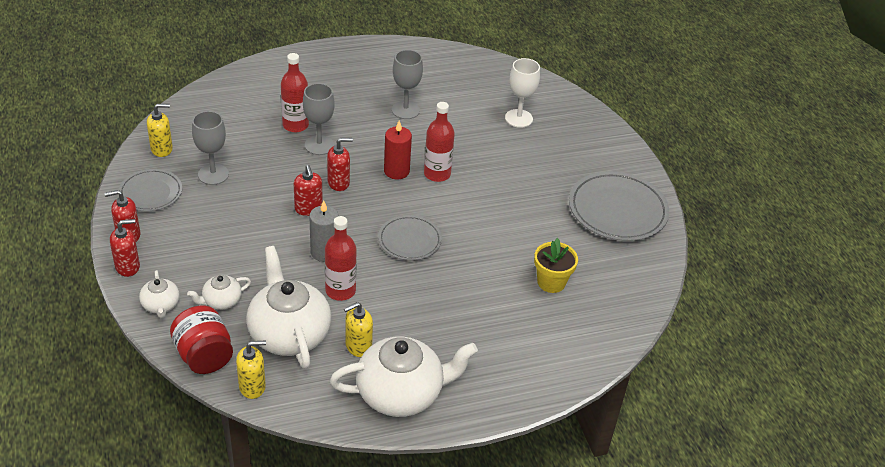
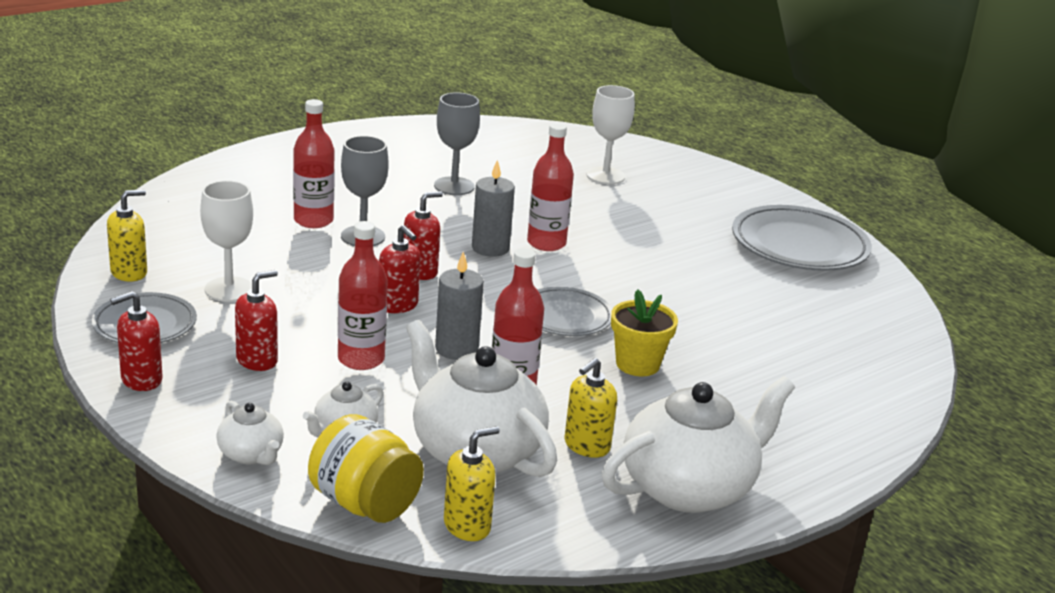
camera: 20 degrees left, 15 degrees down
red soap dispenser [110,219,140,277] -> red soap dispenser moved to [235,270,278,371]
red jar [170,306,233,374] -> yellow jar [308,414,424,523]
grey goblet [192,111,229,185] -> white goblet [200,180,253,302]
red candle [384,121,412,179] -> grey candle [472,160,515,257]
yellow flower pot [534,238,578,293] -> yellow flower pot moved to [611,290,678,376]
none -> red bottle [338,221,388,370]

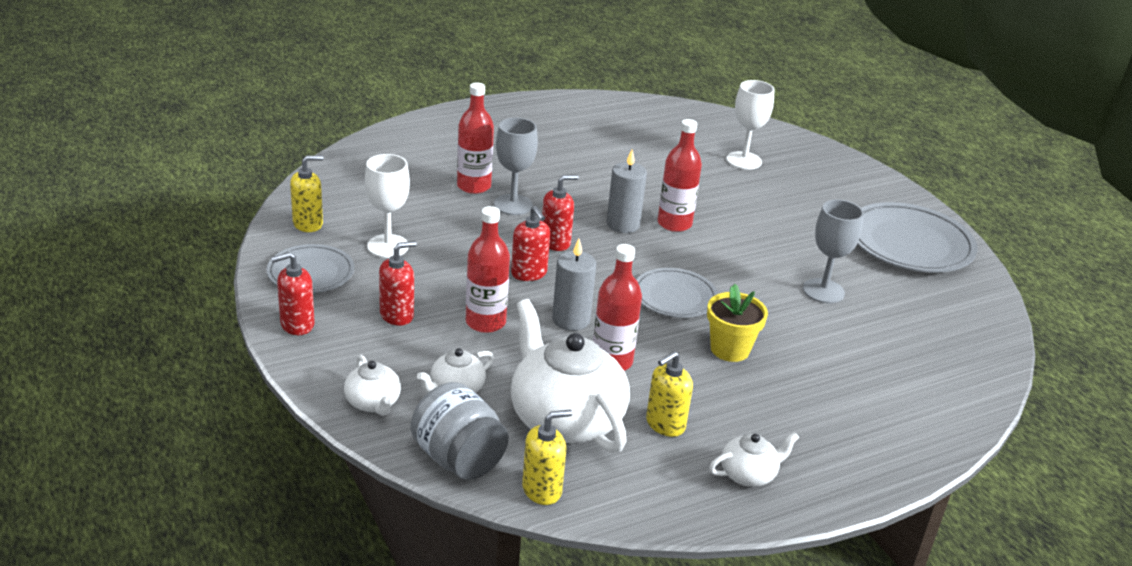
camera: 10 degrees right, 5 degrees up
yellow jar [308,414,424,523] -> grey jar [411,382,509,480]
grey goblet [434,93,480,195] -> grey goblet moved to [803,199,864,303]
white teapot [602,376,795,513] -> white teapot [709,432,799,487], size x0.48

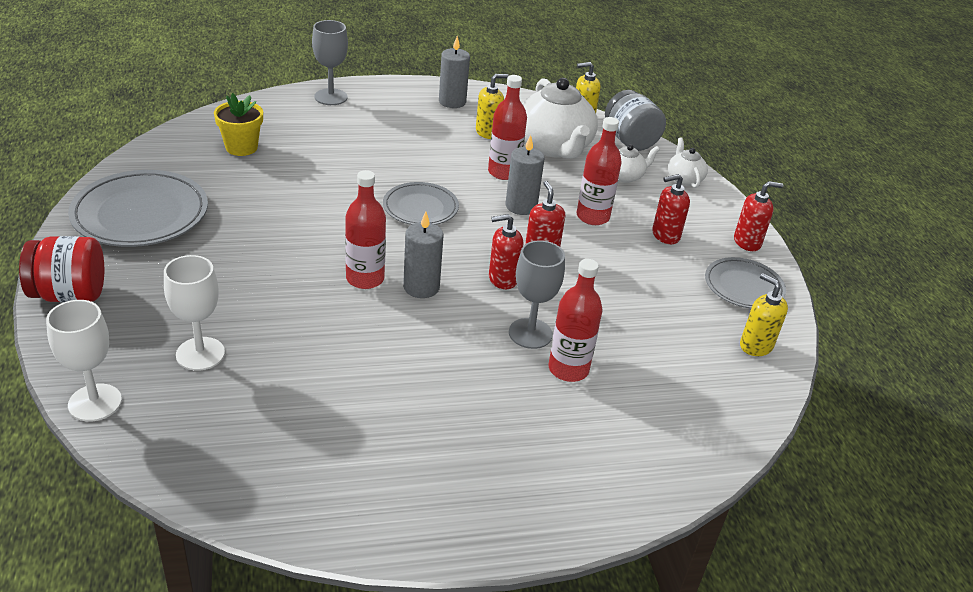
camera: 165 degrees left, 5 degrees up
yellow soap dispenser [290,155,324,232] -> yellow soap dispenser turned 60 degrees clockwise [740,273,788,356]
white goblet [365,154,410,258] -> white goblet moved to [46,300,122,421]
yellow flower pot [707,284,768,362] -> yellow flower pot moved to [214,93,263,156]
white teapot [709,432,799,487] -> grey candle [439,36,470,108]
grey goblet [803,199,864,303] -> grey goblet moved to [312,20,348,105]
none -> red jar [19,236,104,302]

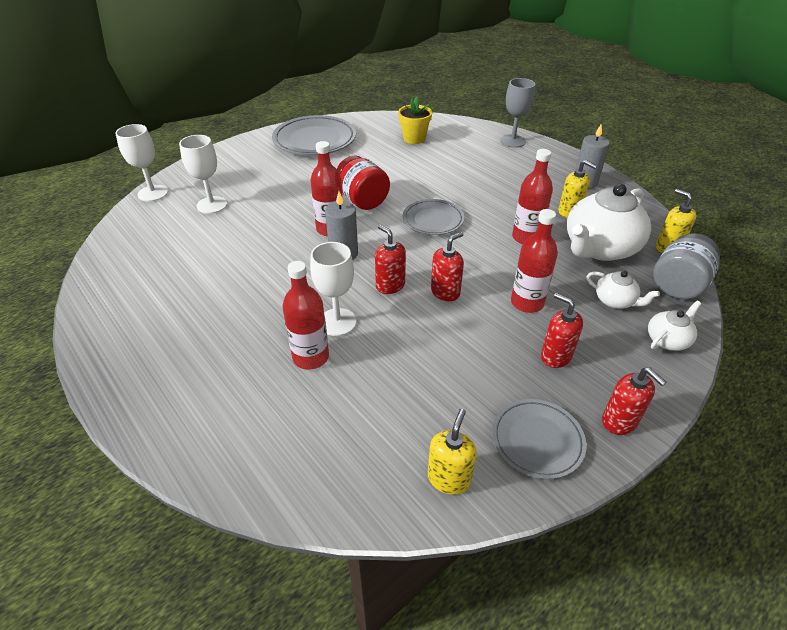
camera: 65 degrees right, 5 degrees up
red jar [19,236,104,302] -> red jar moved to [337,156,390,210]
grey candle [506,135,545,215] -> none
grey goblet [509,240,565,349] -> white goblet [310,242,357,336]

